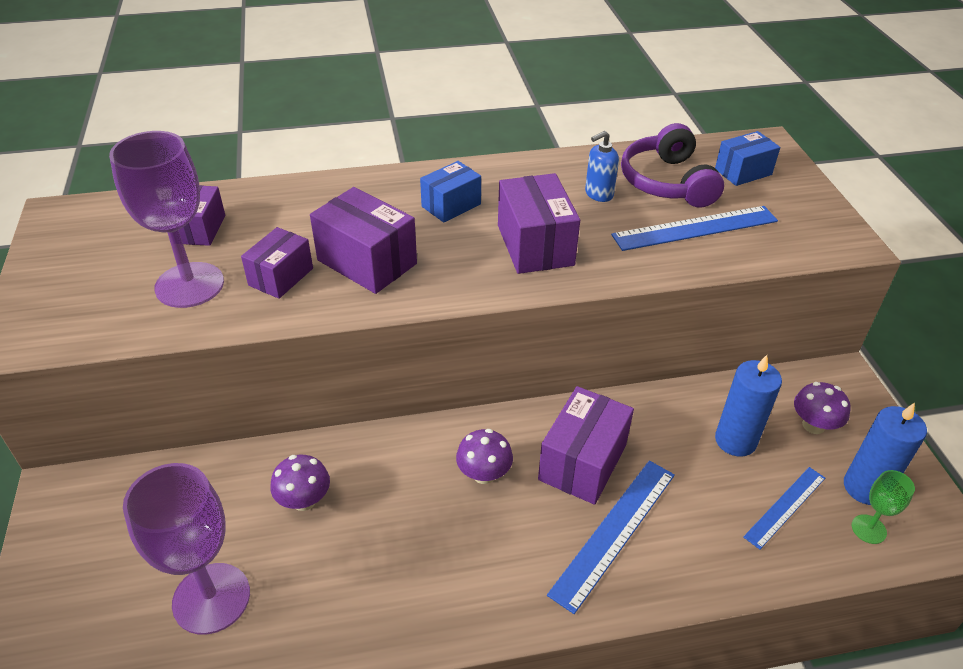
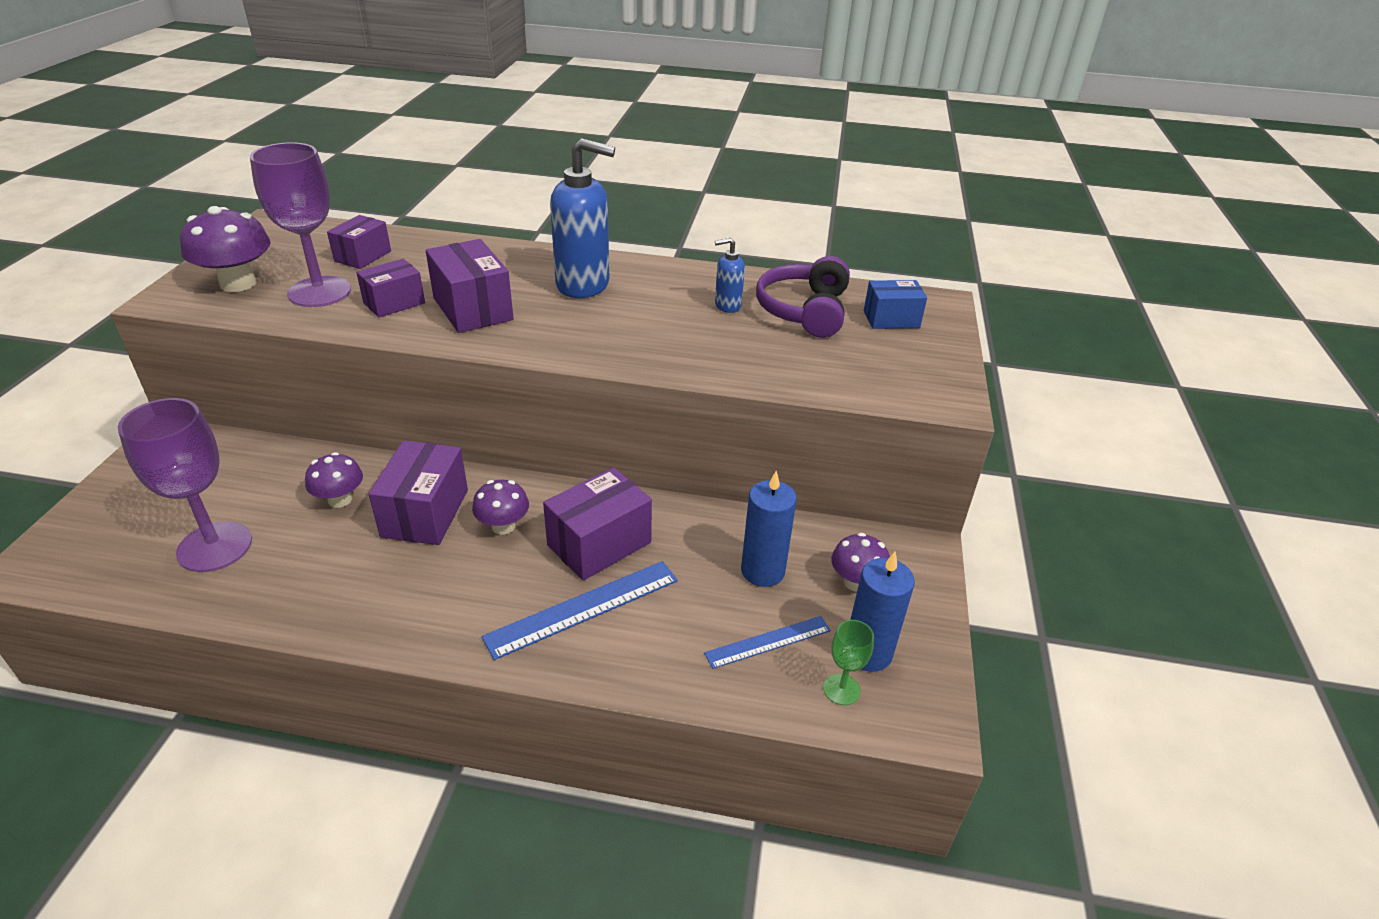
camera: 20 degrees right, 5 degrees down
blue box [420,161,481,223] -> blue soap dispenser [550,138,615,298]
purple box [498,173,580,274] -> purple box moved to [369,440,468,545]
blue ruler [611,206,778,251] -> none
none -> purple mushroom [180,206,271,292]

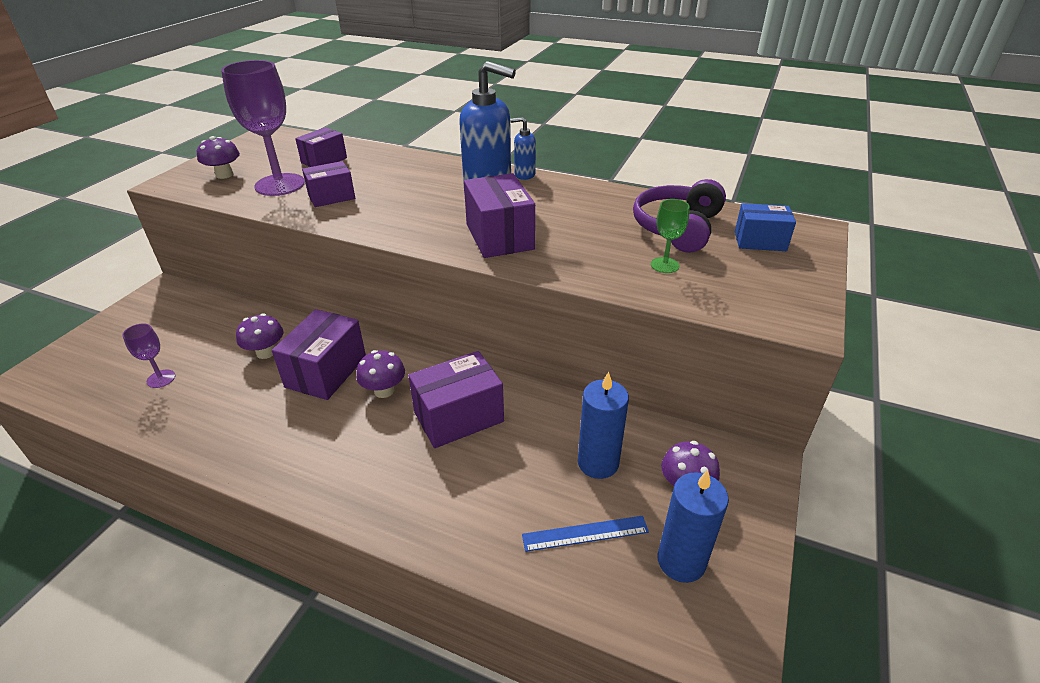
camera: 15 degrees right, 0 degrees up
purple goblet [118,398,252,572] -> purple goblet [123,323,175,388], size x0.48
purple mushroom [180,206,271,292] -> purple mushroom [197,136,240,179], size x0.63
purple box [426,239,514,333] -> purple box moved to [464,173,535,258]
blue ruler [481,561,678,660] -> none
blue soap dispenser [715,238,745,313] -> blue soap dispenser moved to [510,117,536,180]
green goblet [823,620,874,705] -> green goblet moved to [651,199,690,273]

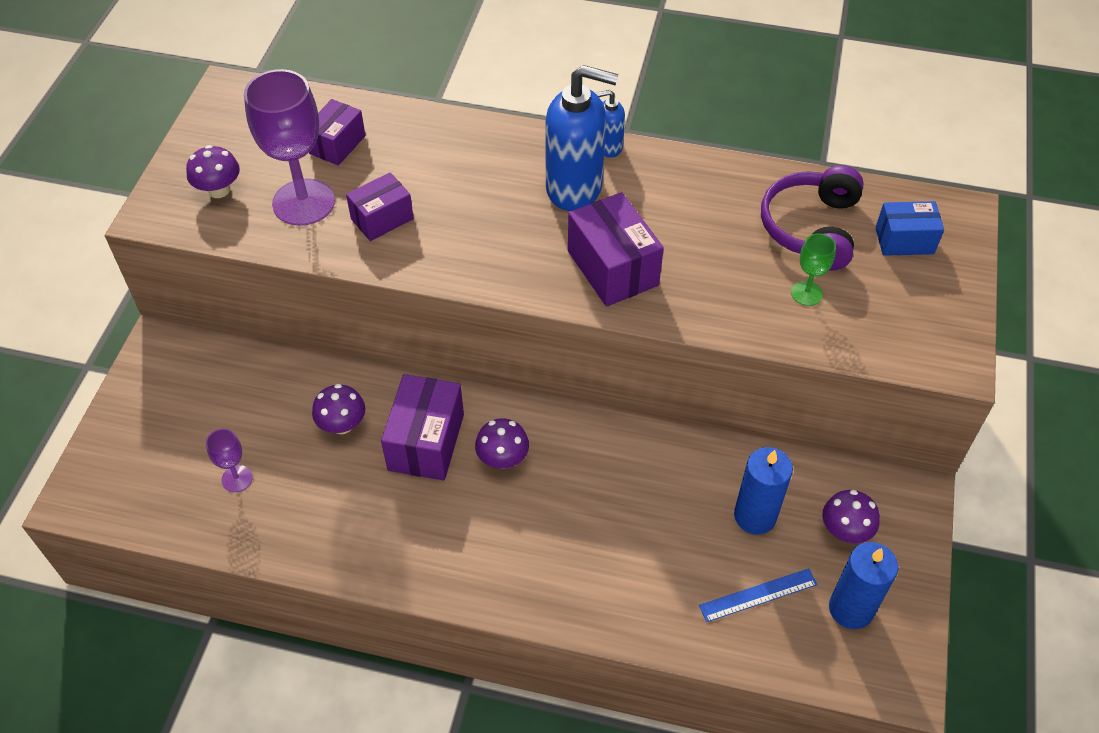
camera: 10 degrees left, 15 degrees up
purple box [408,351,504,448] -> none

